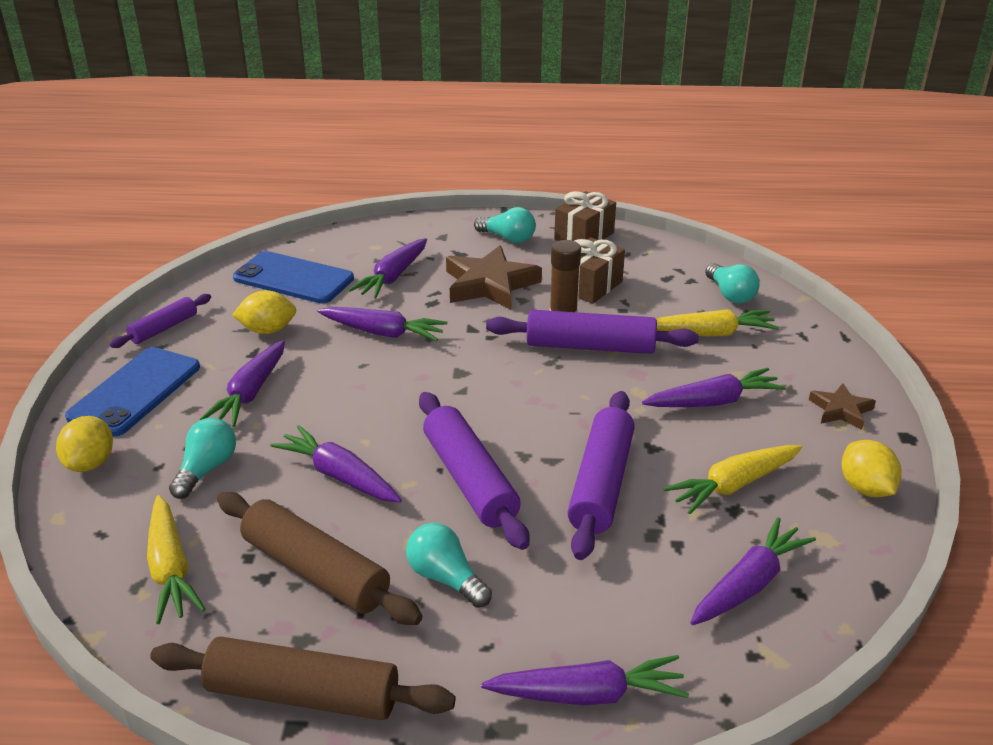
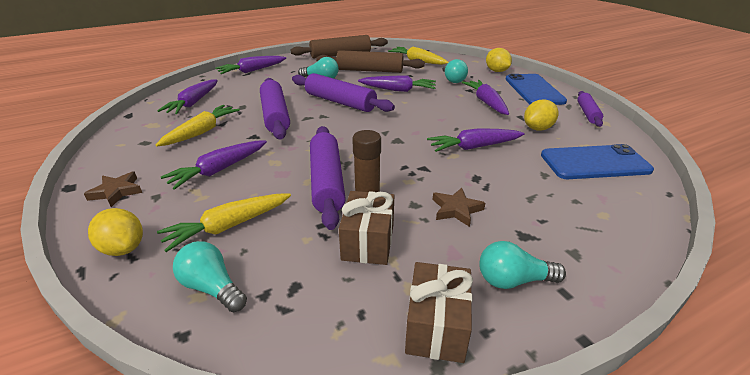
camera: 150 degrees right, 0 degrees up
purple carrot [349,238,427,298] -> none
brown star [446,245,542,310] -> brown star [433,188,485,227], size x0.54
purple rolling pin [486,310,699,354] -> purple rolling pin turned 75 degrees counterclockwise [310,126,346,230]
yellow lemon [842,440,902,497] -> yellow lemon moved to [88,208,143,256]

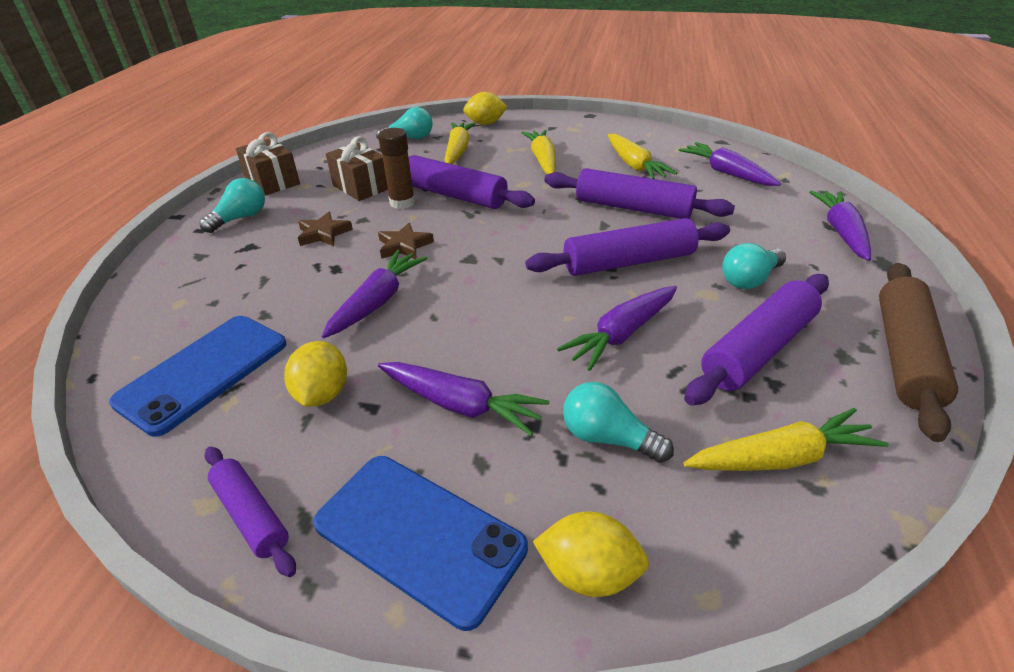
camera: 130 degrees right, 5 degrees up
brown star [84,171,142,207] -> brown star moved to [378,223,434,259]
purple carrot [160,140,267,190] -> yellow carrot [521,130,556,174]
brown rolling pin [316,50,425,73] -> purple rolling pin [684,274,829,405]

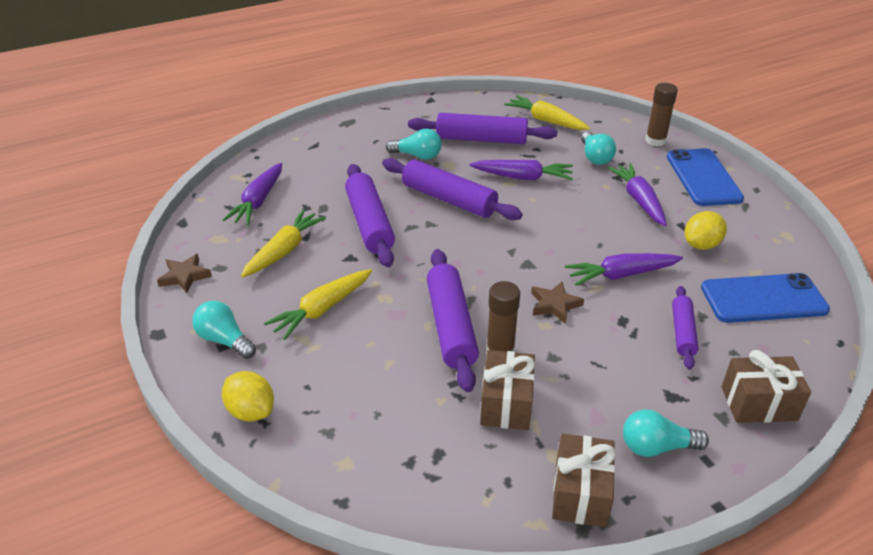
camera: 130 degrees left, 0 degrees up
purple rolling pin [204,447,296,577] -> purple rolling pin moved to [672,286,699,370]
brown star [298,212,353,246] -> brown star moved to [157,254,212,293]
turquoise light bulb [376,107,433,140] -> turquoise light bulb moved to [192,301,256,359]
yellow carrot [444,122,476,164] -> none
yellow lemon [533,512,649,597] -> brown glue stick [646,83,678,146]
purple carrot [809,191,871,261] -> none
brown rolling pin [879,263,958,442] -> none
none -> brown gift [722,350,811,423]

